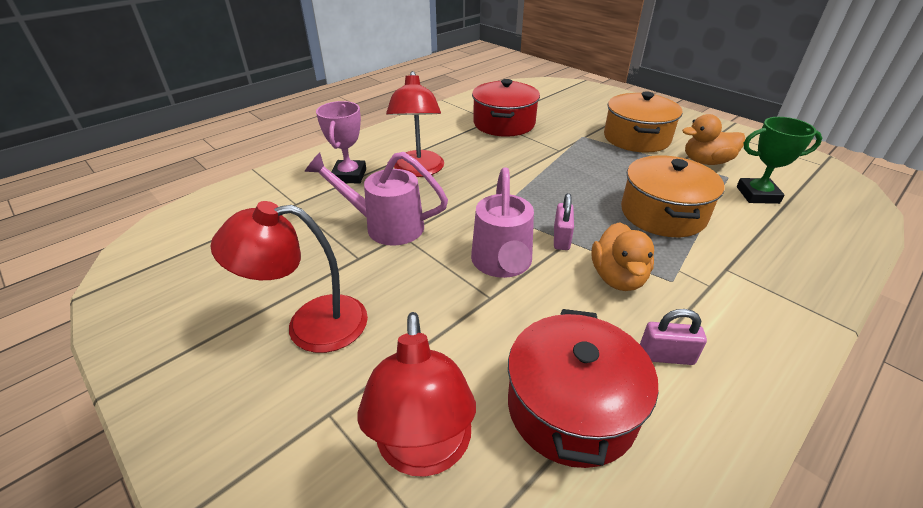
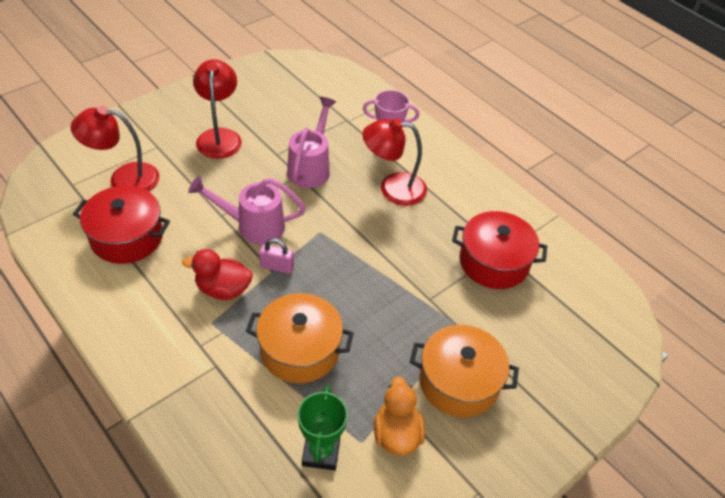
camera: 90 degrees right, 10 degrees up
orange duck [591,222,654,291] -> red duck [182,249,252,300]
pink padlock [640,309,707,365] -> none

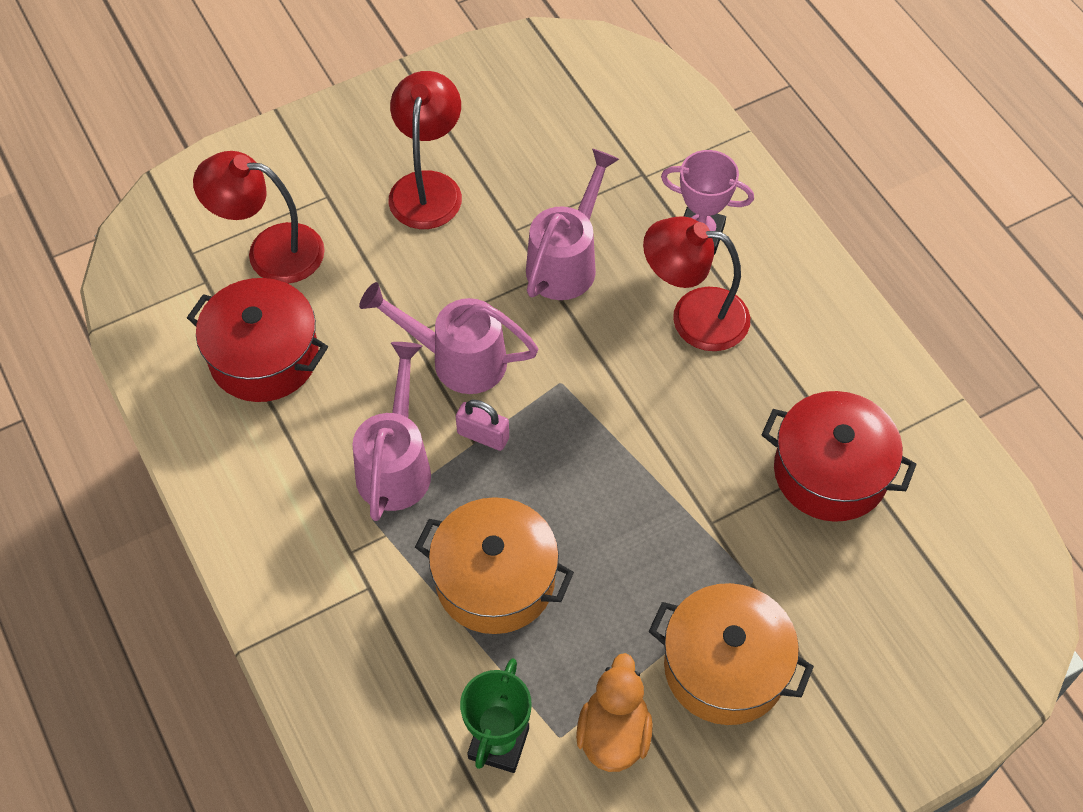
camera: 15 degrees right, 10 degrees up
red duck [182,249,252,300] -> pink watering can [353,342,431,521]

